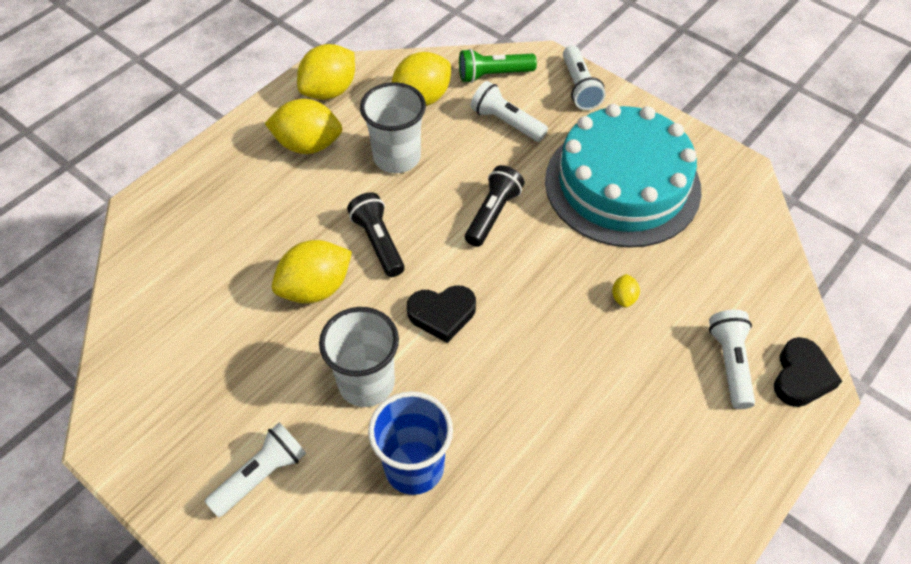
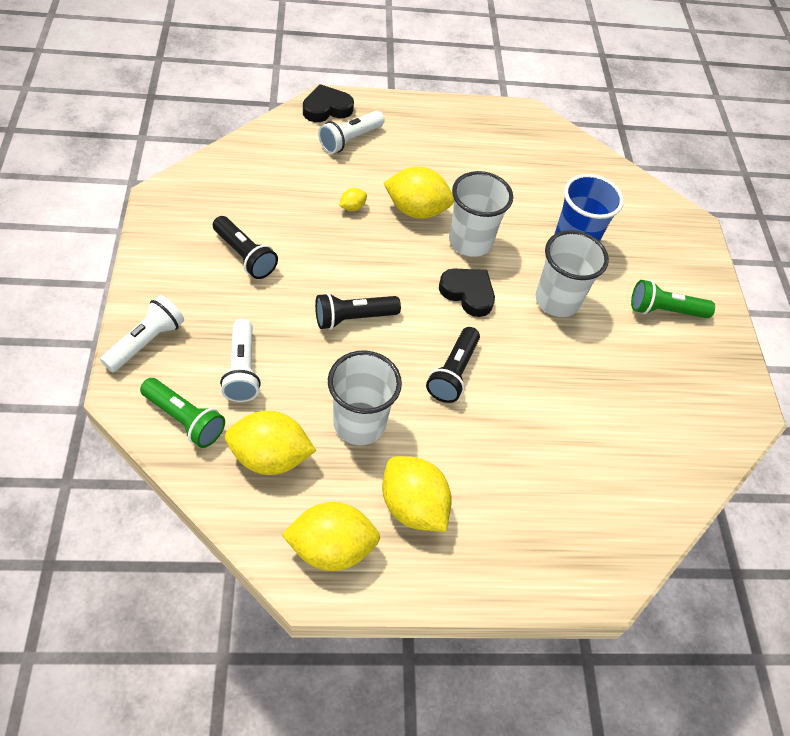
camera: 140 degrees left, 0 degrees up
white flashlight [205,423,306,517] -> green flashlight [631,280,715,318]
yellow lemon [272,240,352,303] -> yellow lemon moved to [384,167,454,219]
turquoise cake [545,104,701,248] -> black flashlight [213,216,278,279]
none -> white cup [449,171,513,257]

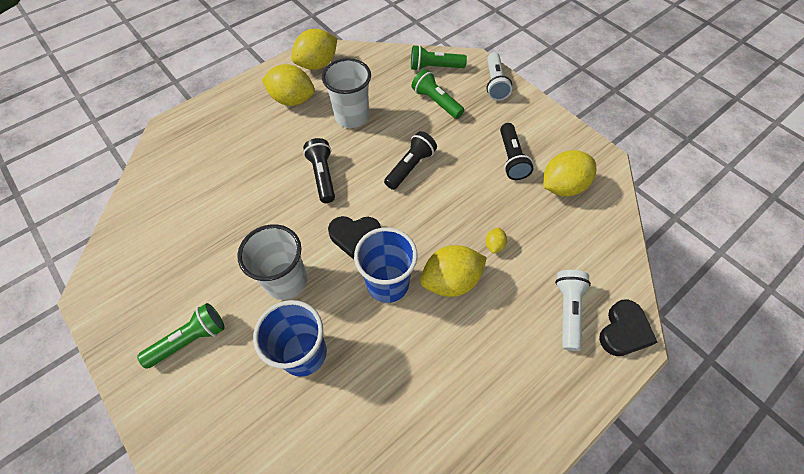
camera: 150 degrees right, 5 degrees up
black flashlight [213,216,278,279] -> black flashlight turned 105 degrees counterclockwise [500,123,534,180]
white flashlight [220,319,261,402] -> green flashlight [412,69,464,119]
yellow lemon [225,411,316,475] -> yellow lemon moved to [543,150,596,197]
white cup [449,171,513,257] -> blue cup [354,227,418,303]

